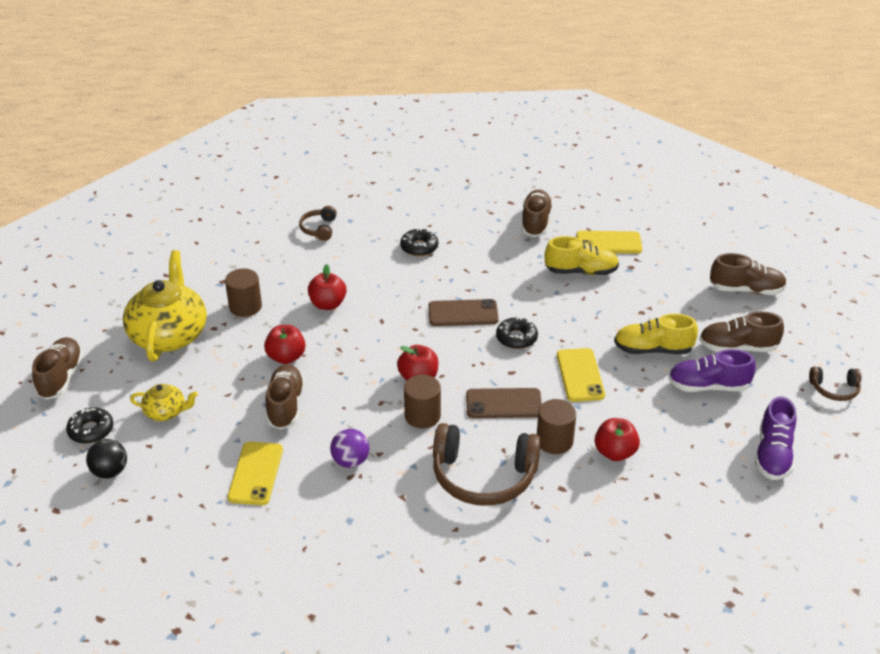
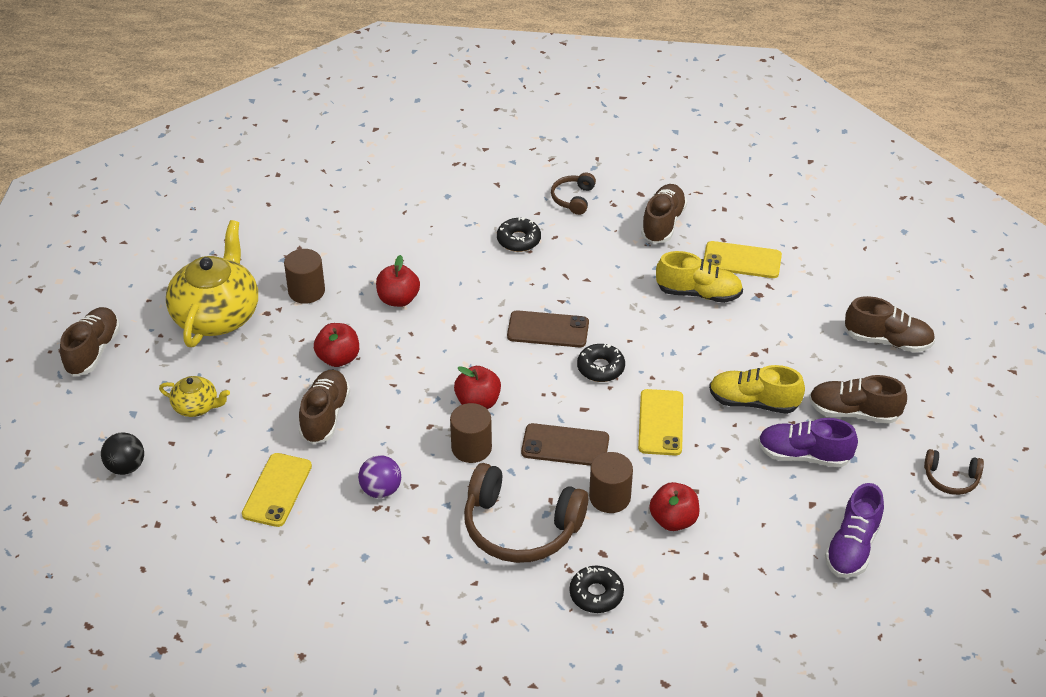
camera: 10 degrees right, 5 degrees up
black donut [66,407,113,444] -> black donut moved to [570,566,624,613]
brown headphones [299,206,337,241] -> brown headphones moved to [551,173,596,215]

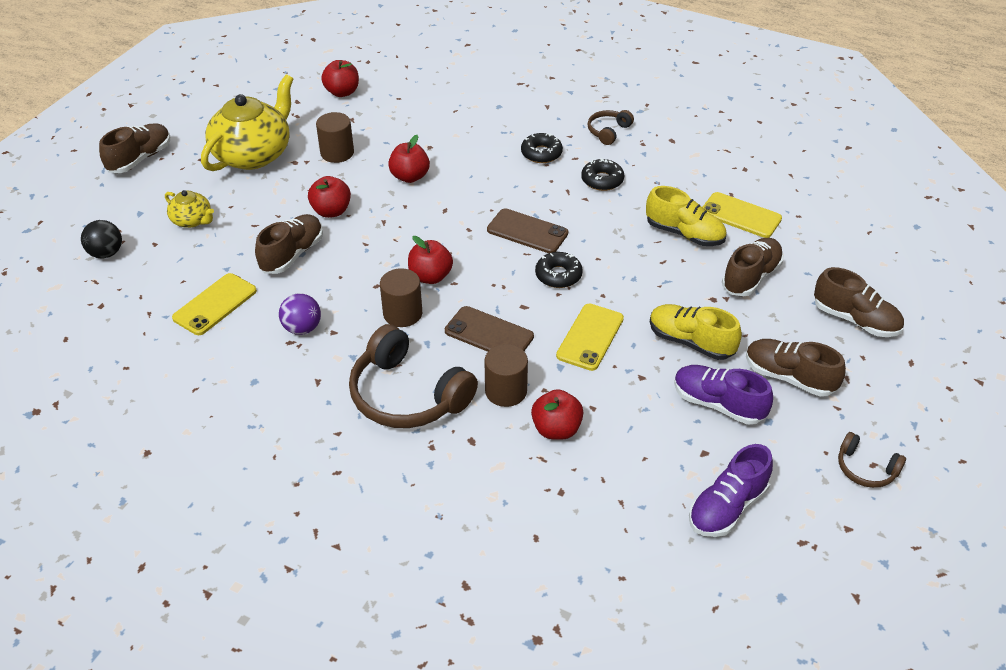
camera: 20 degrees right, 0 degrees up
black donut [570,566,624,613] -> black donut moved to [581,158,624,191]
brown shoe [641,184,687,244] -> brown shoe moved to [722,238,783,296]
none -> red apple [321,60,359,97]

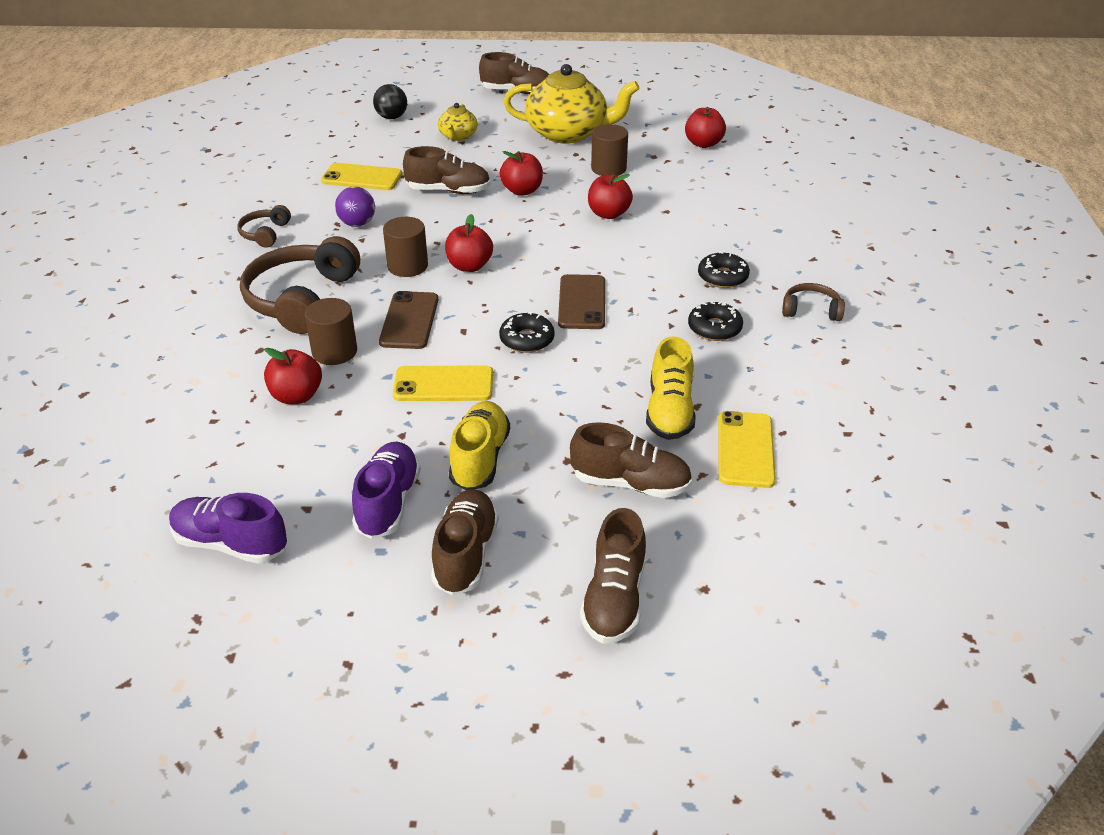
camera: 65 degrees right, 5 degrees down
brown headphones [838,432,906,488] -> brown headphones moved to [237,205,291,248]

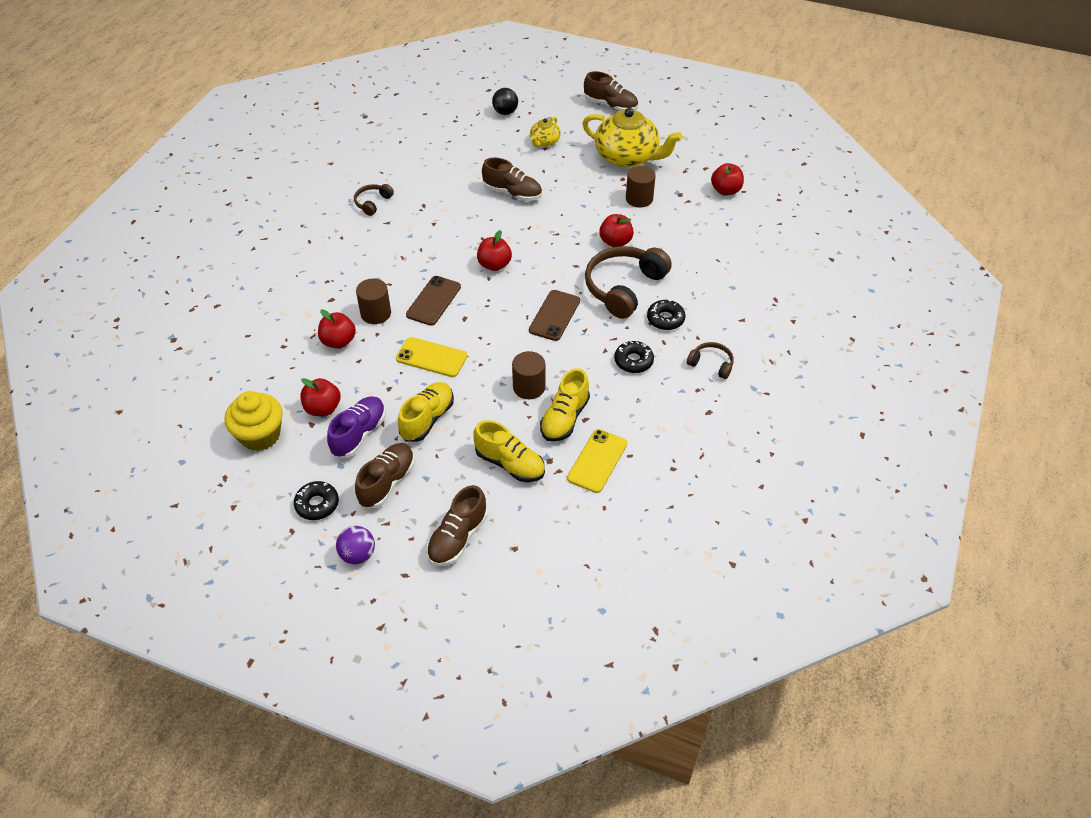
camera: 20 degrees right, 10 degrees up
purple shoe [169,493,287,564] -> yellow cupcake [224,391,283,451]
brown headphones [240,236,360,334] -> brown headphones moved to [585,246,672,319]
yellow phone [321,163,402,190] -> none
purple ball [335,186,375,227] -> purple ball moved to [336,526,375,564]
brown cylinder [383,217,428,277] -> brown cylinder moved to [512,351,545,399]
black donut [499,311,555,353] -> black donut moved to [294,481,339,520]
red apple [500,151,543,196] -> red apple moved to [301,378,340,416]
brown shoe [570,422,692,498] -> yellow shoe [473,420,545,482]

